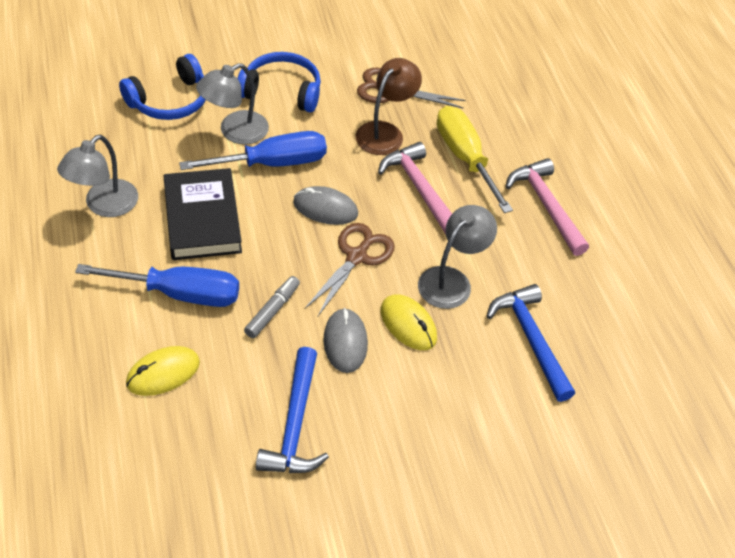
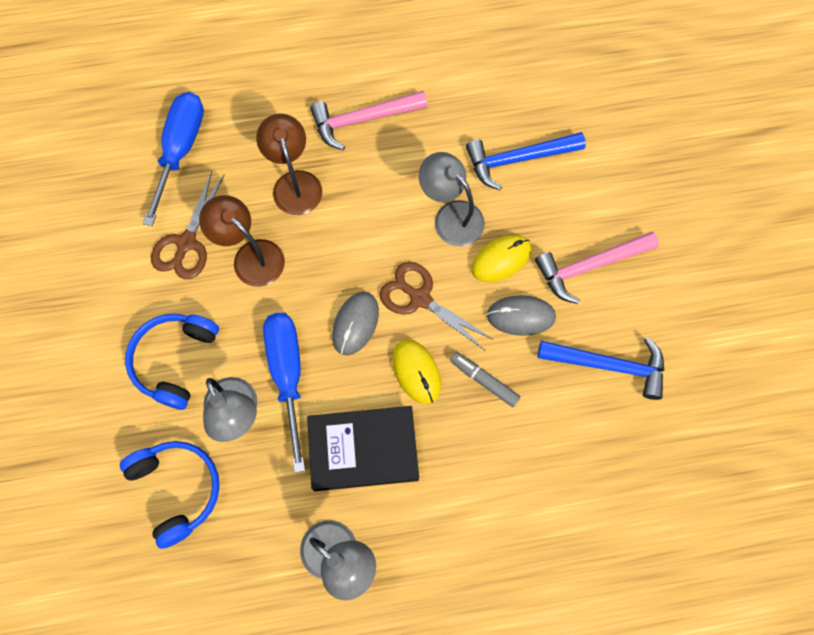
camera: 80 degrees left, 20 degrees up
blue screwdriver [75,264,239,307] -> blue screwdriver moved to [143,92,204,226]
yellow mouse [126,346,200,396] -> yellow mouse moved to [392,339,441,404]
pink hammer [378,142,452,234] -> pink hammer moved to [535,232,659,304]
yellow screwdriver [437,106,513,213] -> brown lamp [256,114,323,215]

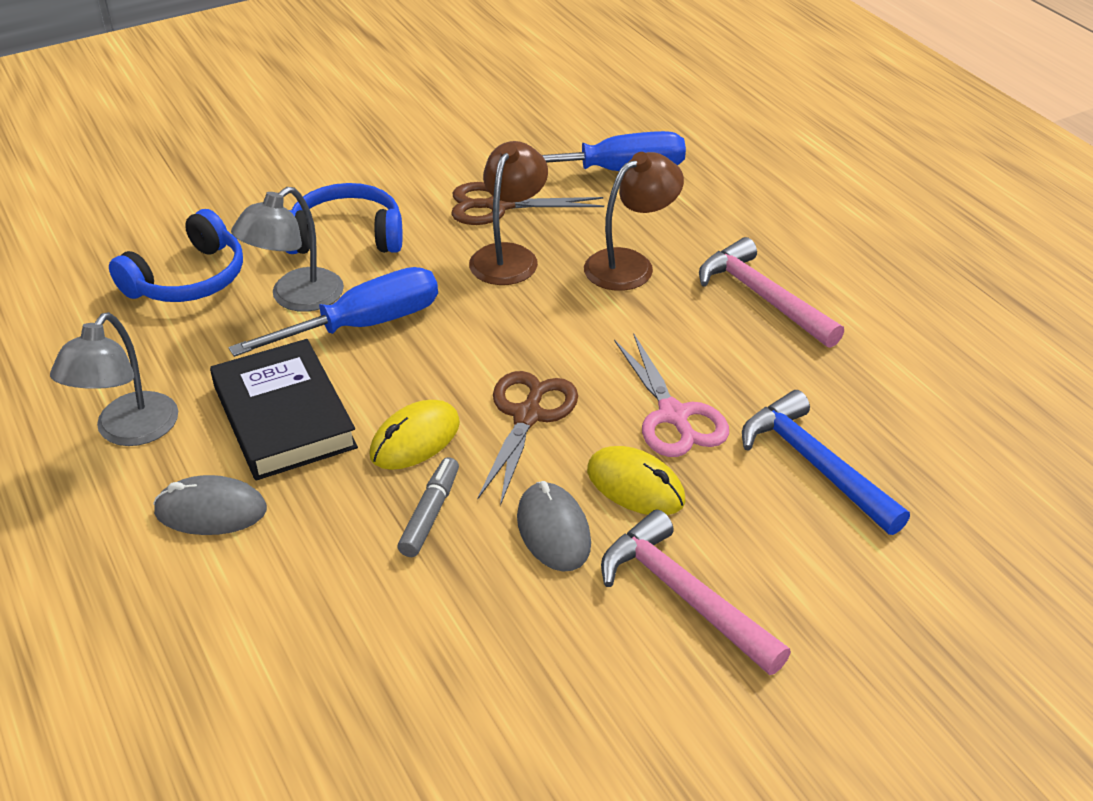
camera: 70 degrees right, 30 degrees down
grey mouse [332,292,379,355] -> grey mouse moved to [153,475,267,535]
grey lamp [418,152,485,246] -> pink scissors [614,333,729,457]
blue hammer [538,337,664,400] -> none

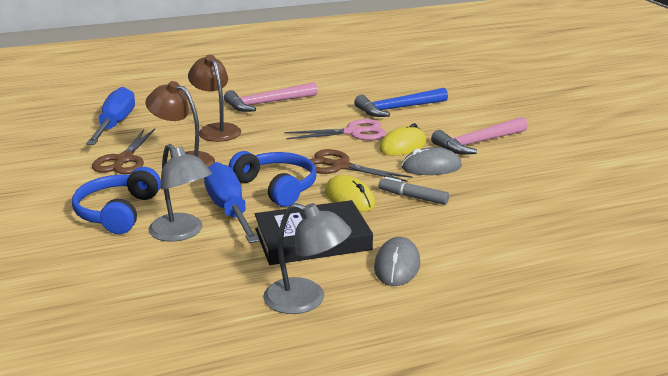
camera: 80 degrees left, 15 degrees down
blue headphones [109,209,243,302] -> blue headphones moved to [229,151,316,207]

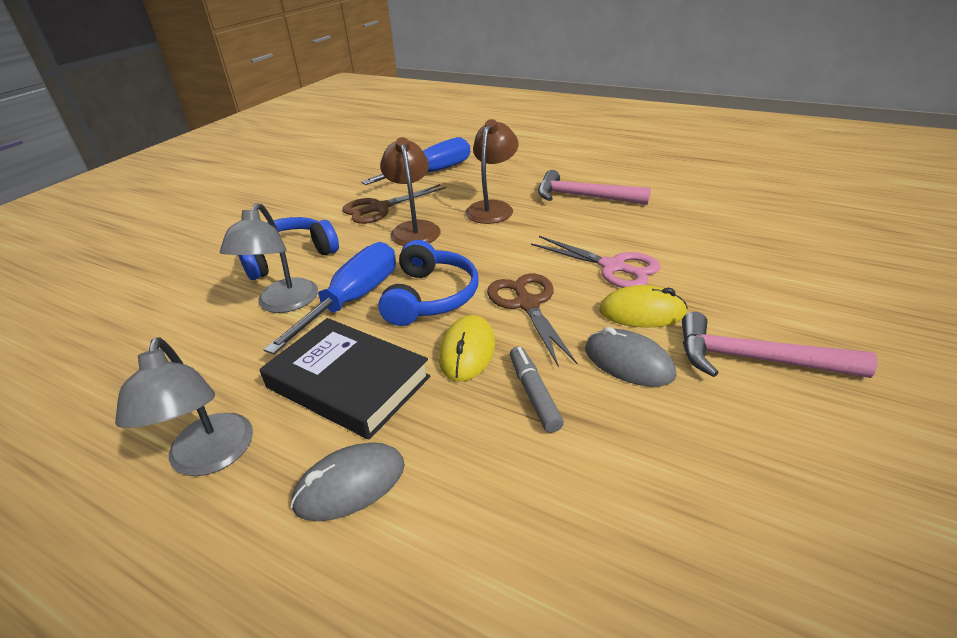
camera: 50 degrees right, 10 degrees up
blue hammer [354,88,448,117] -> none

